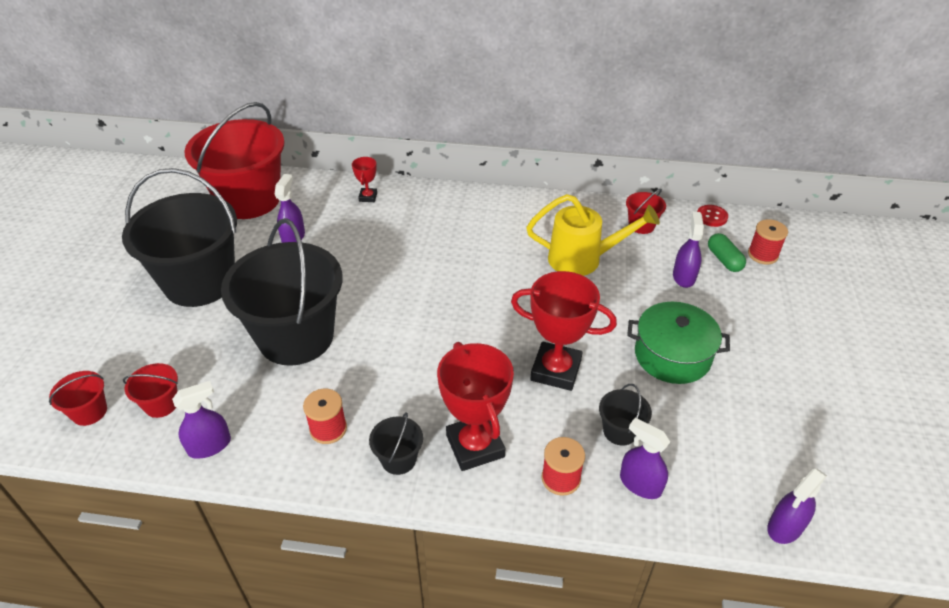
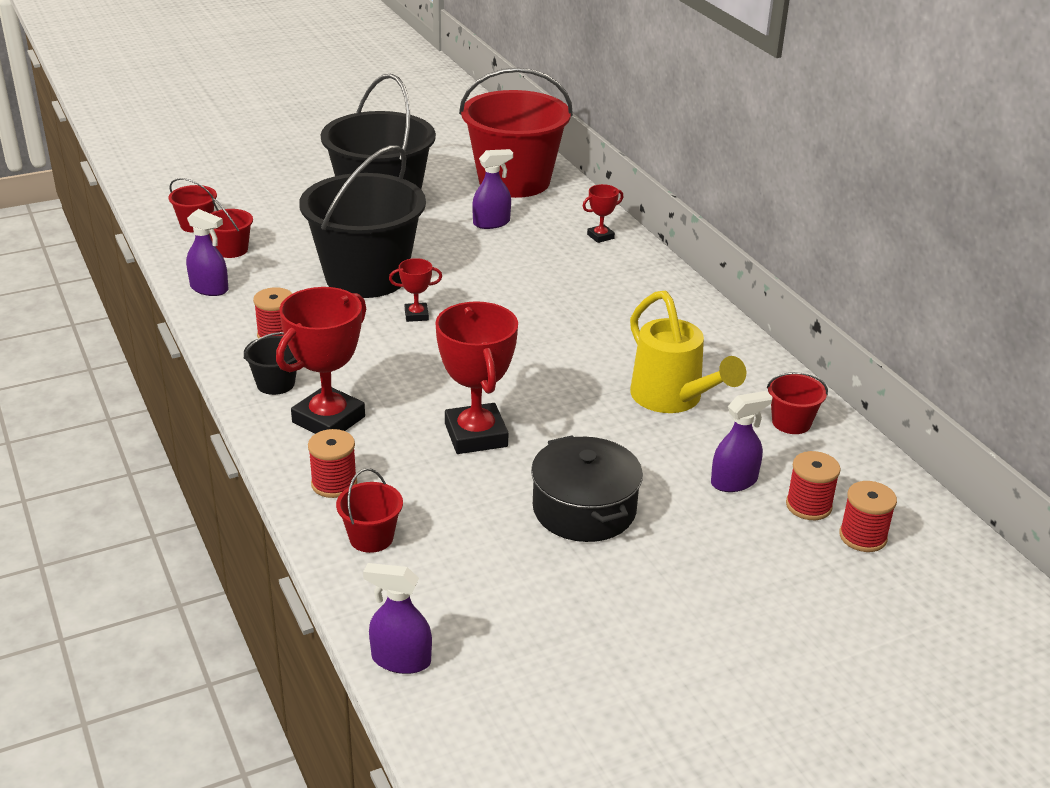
camera: 55 degrees right, 10 degrees down
black bucket [599,384,652,446] -> none
purple spray bottle [620,418,670,499] -> red bucket [336,468,403,553]
green pot [627,302,730,384] -> black pot [531,435,643,542]
red button [697,205,728,227] -> none
green capsule [708,233,746,272] -> red spool [786,451,840,520]
none -> red trophy [389,258,442,322]

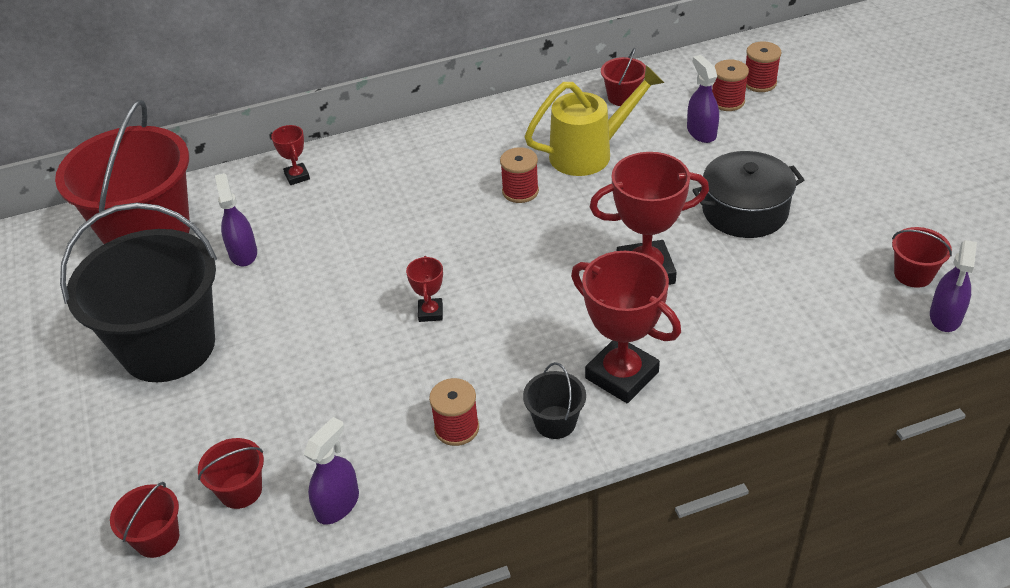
camera: 80 degrees left, 10 degrees up
black bucket [299,145,426,298] -> none
red spool [308,429,357,498] -> red spool moved to [500,147,539,203]
red bucket [336,468,403,553] -> red bucket moved to [892,227,952,288]

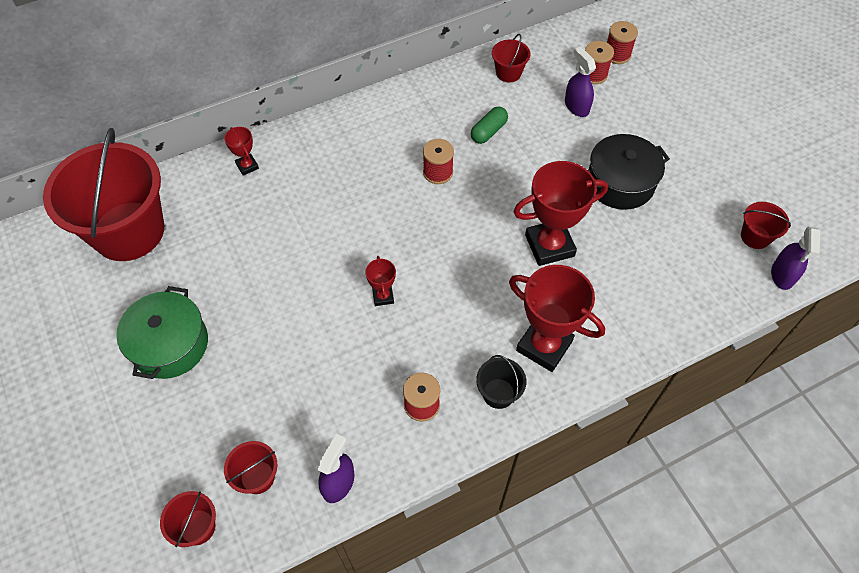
camera: 10 degrees left, 15 degrees up
black bucket [60,203,217,382] -> green pot [116,286,208,379]
purple spray bottle [215,173,257,267] -> none
yellow watering can [524,65,665,176] -> green capsule [471,106,508,144]

